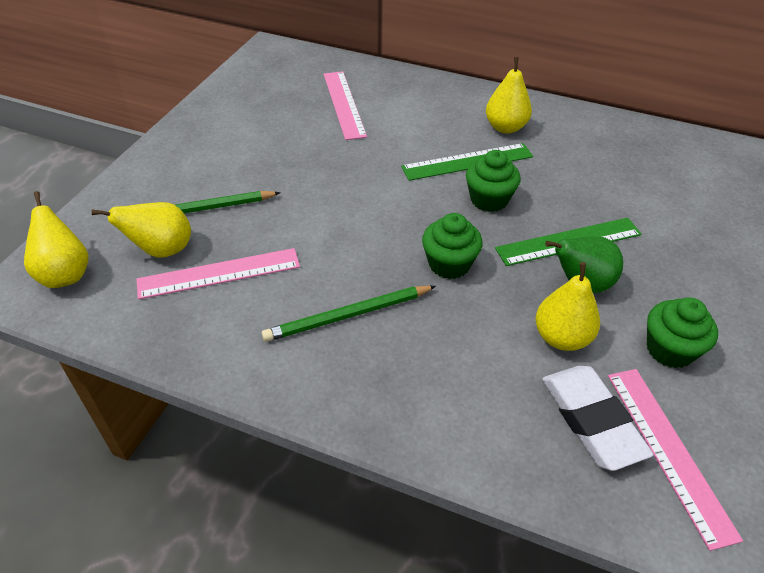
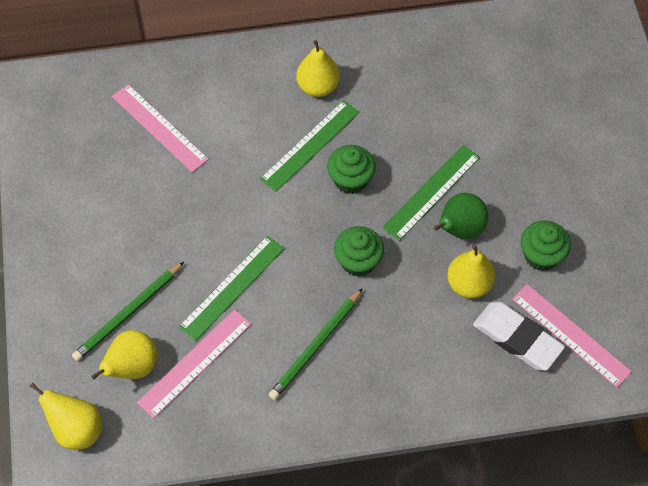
camera: 30 degrees left, 15 degrees up
none -> green ruler [179,236,285,341]

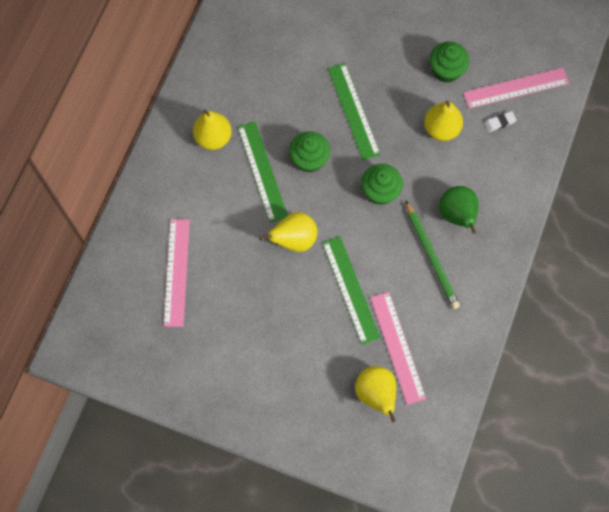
camera: 60 degrees left, 10 degrees up
yellow pear [30,383,102,450] -> yellow pear moved to [260,212,318,252]
green pencil [72,262,184,361] -> none
pink ruler [112,84,209,172] -> pink ruler turned 75 degrees counterclockwise [164,219,190,327]
green pear [434,193,488,239] -> green pear moved to [439,186,478,234]
white eraser [473,302,565,371] -> white eraser [484,111,517,132], size x0.43

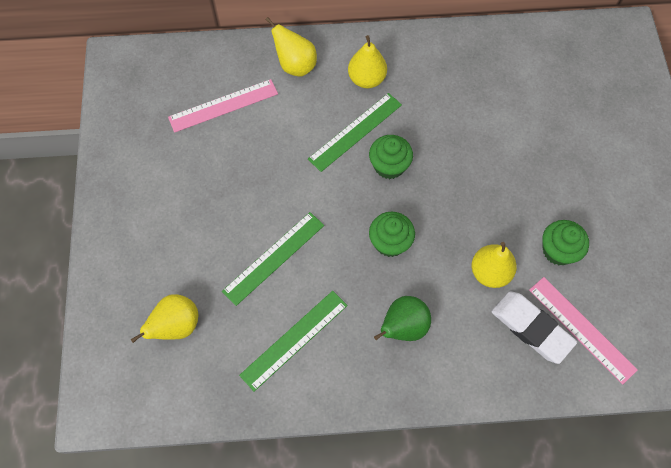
camera: 65 degrees right, 5 degrees down
yellow pear [260,212,318,252] -> yellow pear moved to [265,17,317,76]
green ruler [328,63,381,160] -> green ruler moved to [239,291,348,392]
pink ruler [370,292,426,405] -> none
green pencil [406,201,460,309] -> none
white eraser [484,111,517,132] -> white eraser [491,291,577,364], size x2.30

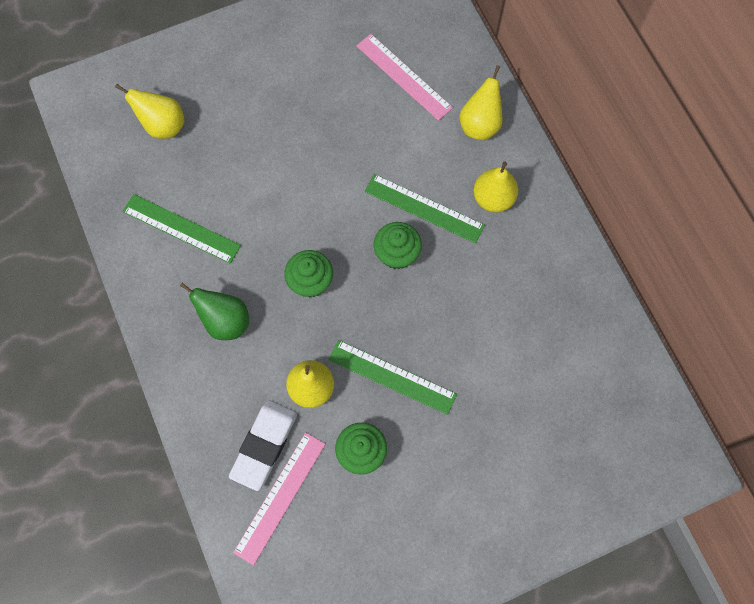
camera: 70 degrees right, 5 degrees up
green ruler [222,212,324,306] -> green ruler moved to [328,340,457,415]

